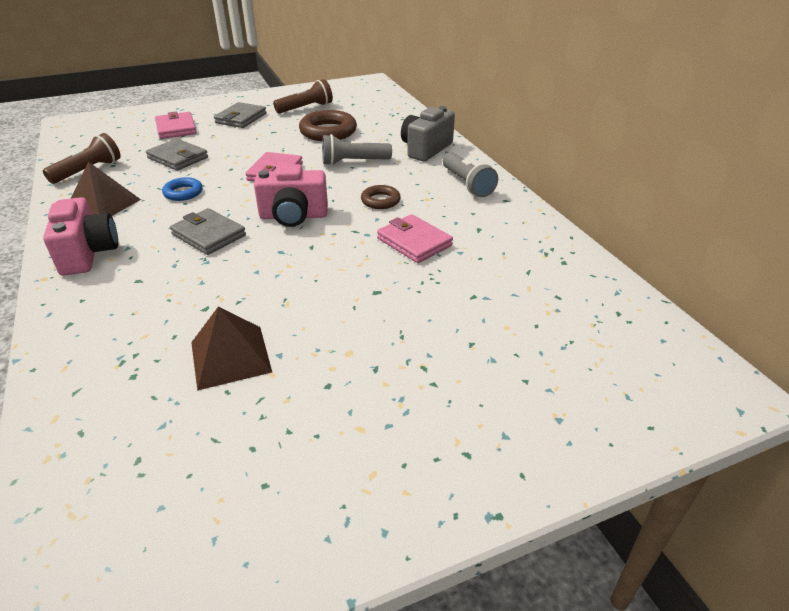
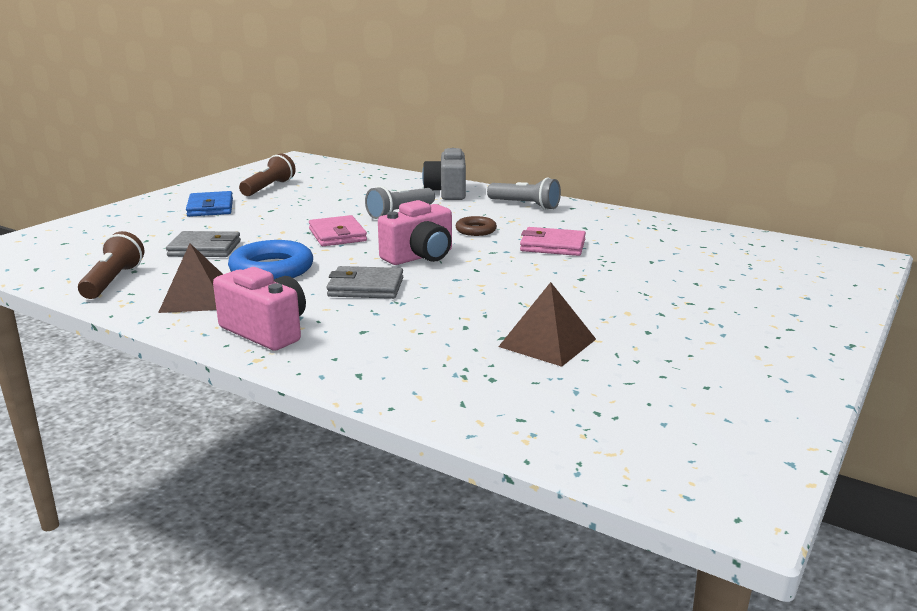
camera: 35 degrees left, 15 degrees down
pink wallet [155,111,197,139] -> none
blue ring [162,177,203,201] -> blue ring [228,240,313,279], size x1.78
grey wallet [214,102,267,128] -> blue wallet [186,191,233,217]
brown ring [299,110,357,141] -> none

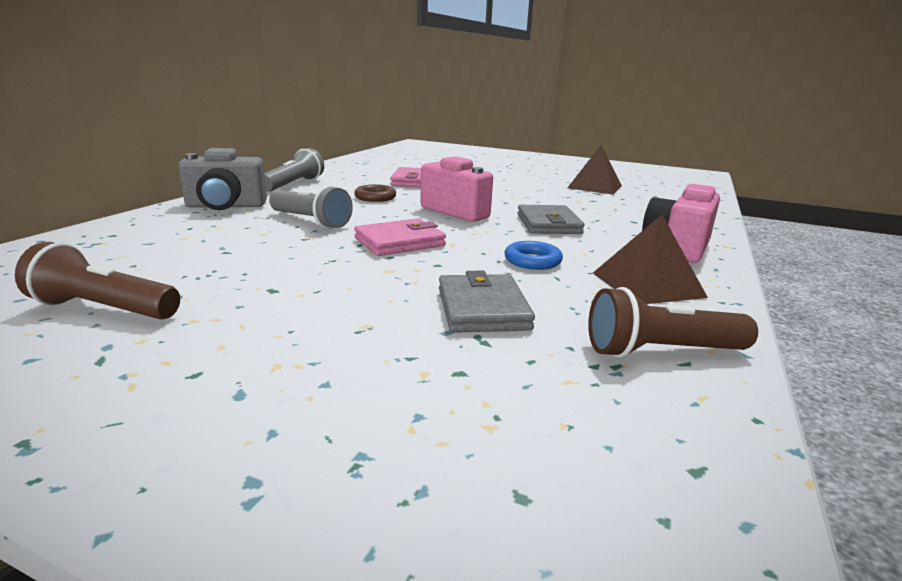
camera: 100 degrees left, 0 degrees up
blue wallet [186,191,233,217] -> none
blue ring [228,240,313,279] -> blue ring [505,241,563,270], size x0.56

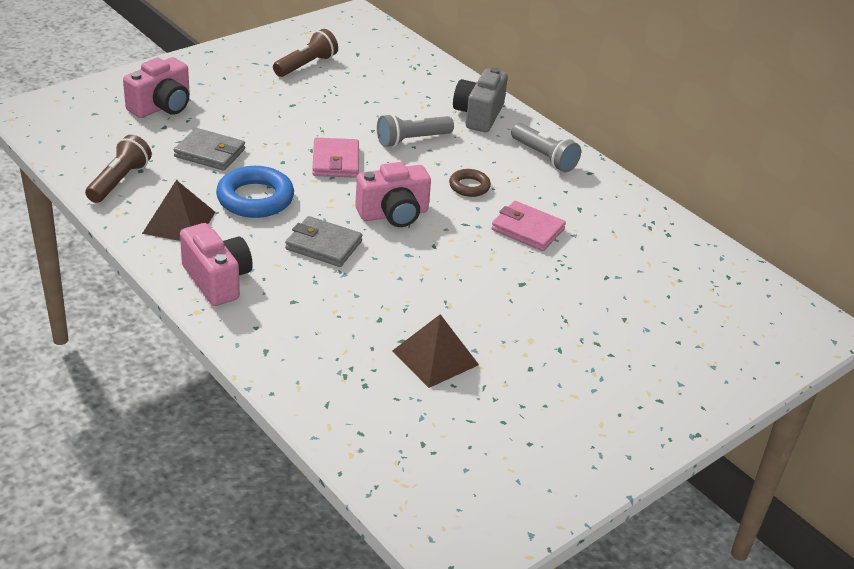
camera: 115 degrees right, 15 degrees up
blue ring [505,241,563,270] -> blue ring [216,166,294,218], size x1.78
none -> pink camera [123,57,190,118]

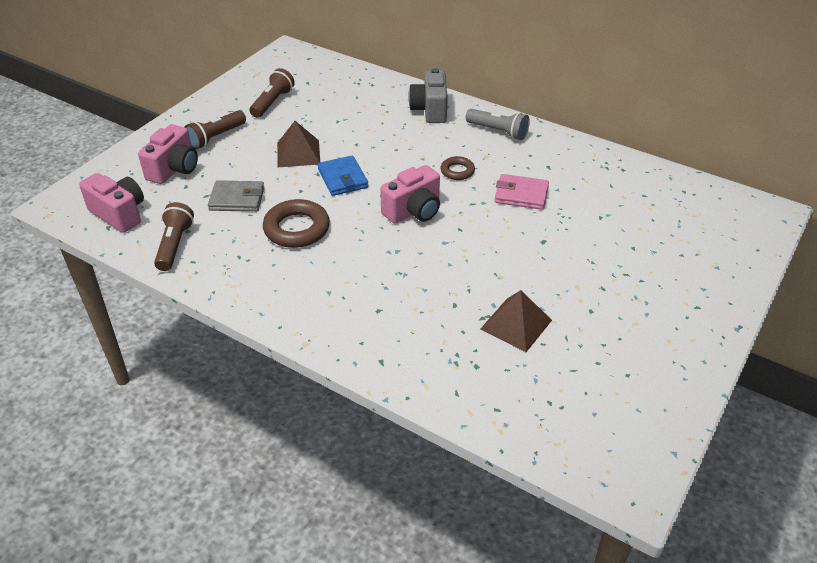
camera: 15 degrees left, 5 degrees up
brown pyramid [142,180,215,241] -> brown pyramid moved to [277,121,320,167]
pink camera [180,223,253,306] -> pink camera moved to [79,173,144,233]
blue ring [216,166,294,218] -> brown ring [263,199,330,248]
grey wallet [285,216,362,267] -> none
pink wallet [312,138,359,178] -> blue wallet [318,156,368,196]
grey flashlight [377,114,454,147] -> none
none -> brown flashlight [185,110,246,149]

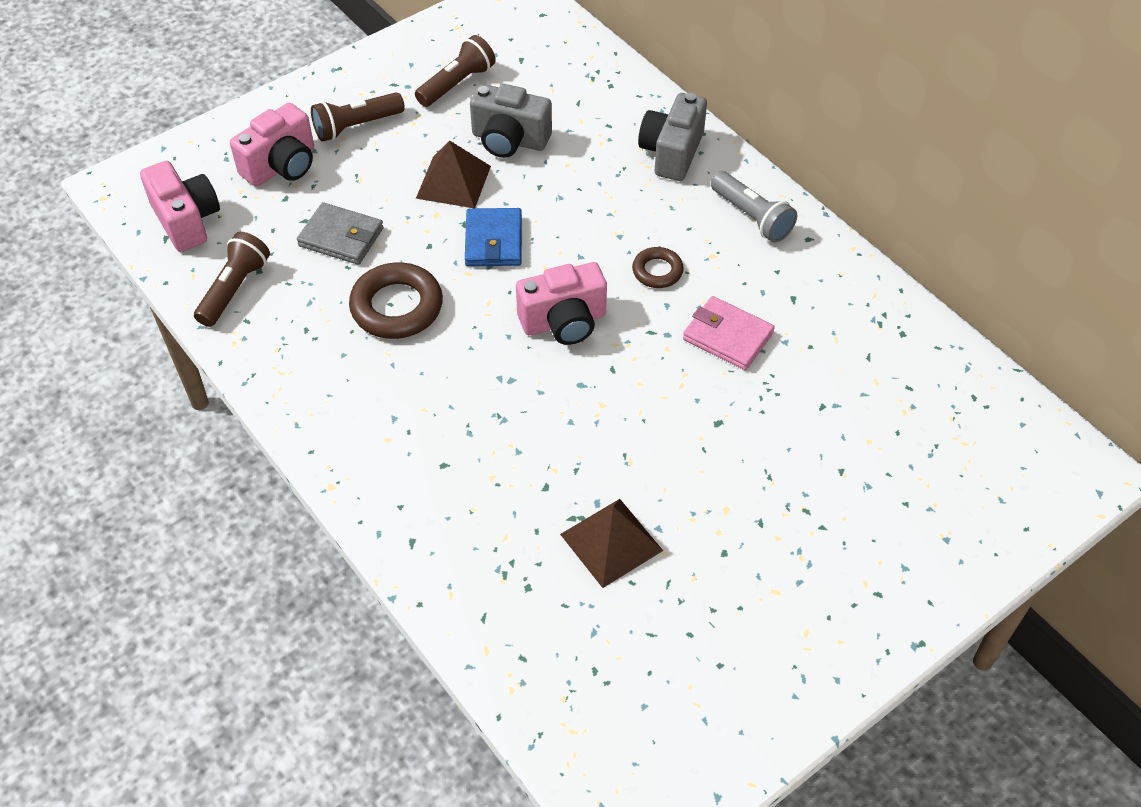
camera: 20 degrees right, 10 degrees up
none -> grey camera [470,84,552,158]

